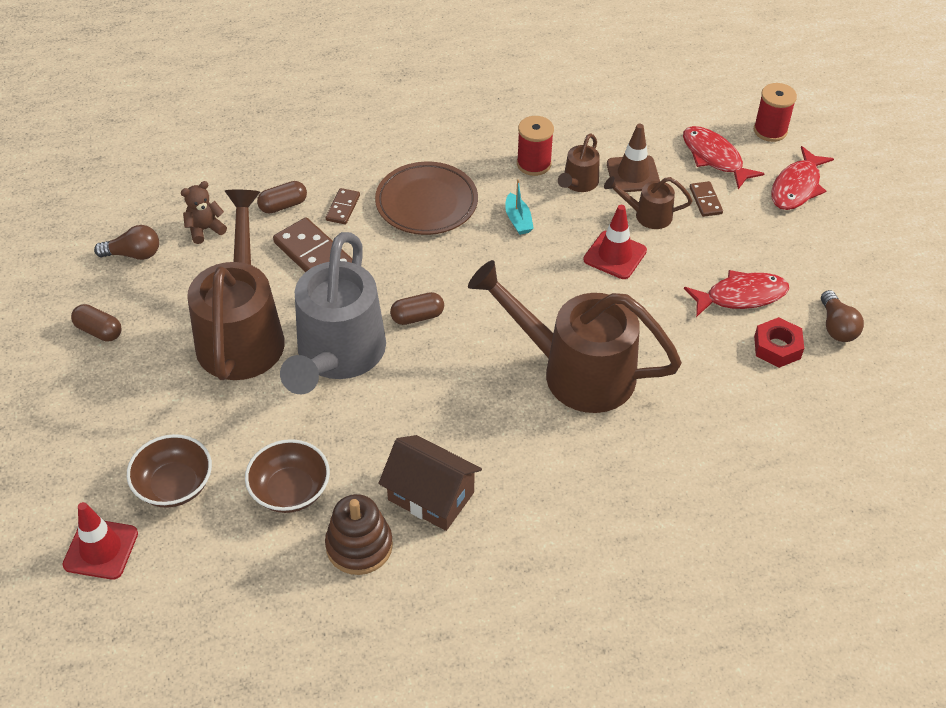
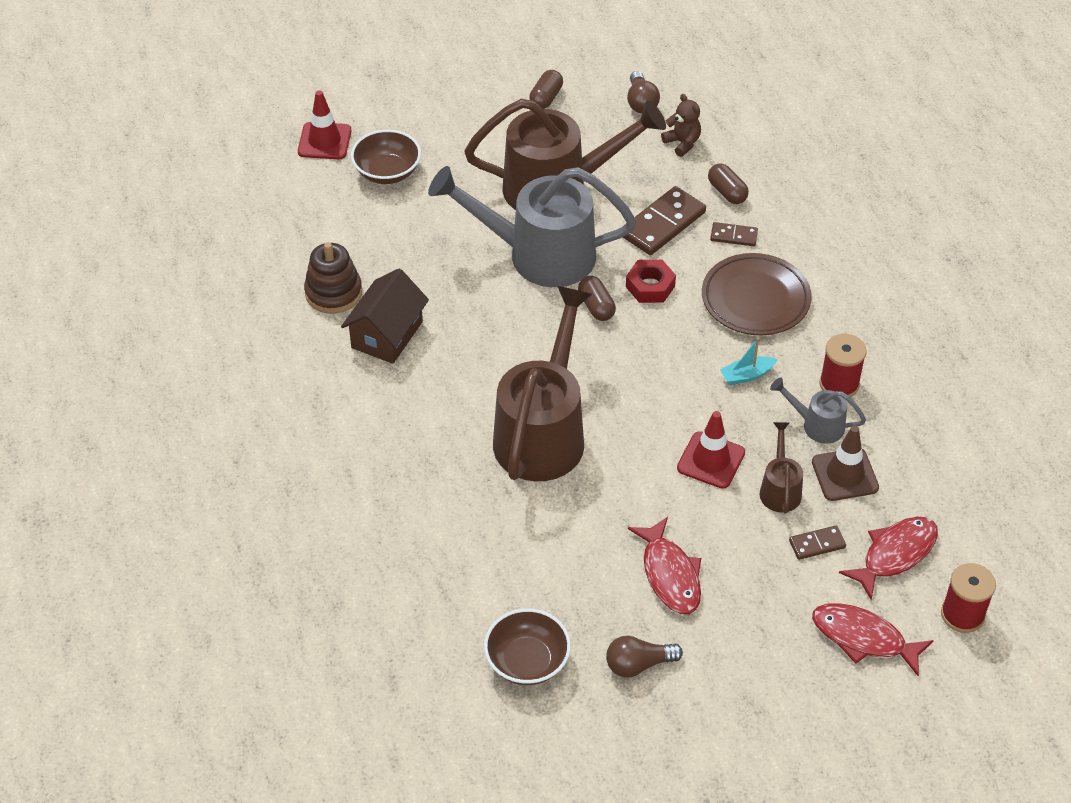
camera: 85 degrees right, 0 degrees up
brown bowl [245,439,330,513] -> brown bowl moved to [484,608,571,685]
brown watering can [558,133,600,192] -> grey watering can [770,377,866,444]
red nut [754,317,804,368] -> red nut moved to [626,260,676,303]

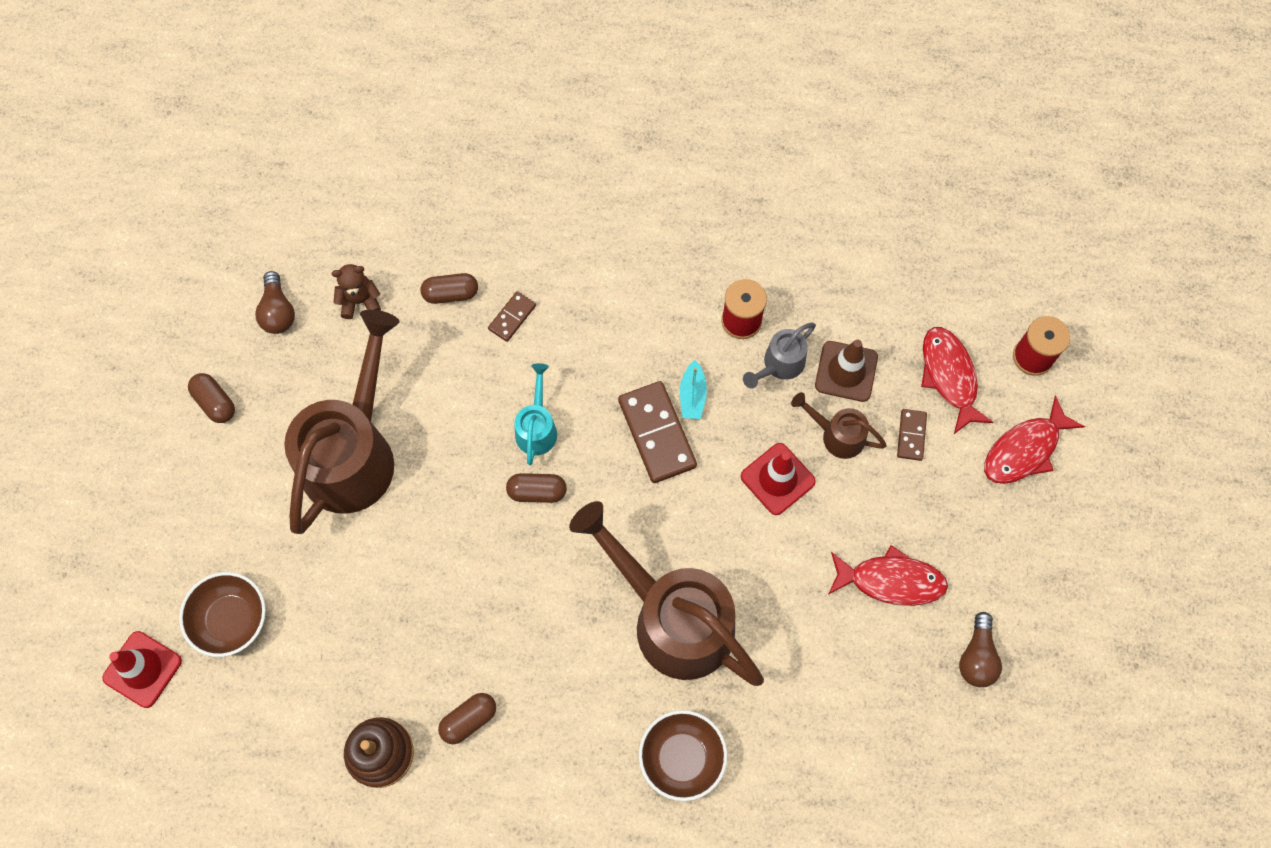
camera: 65 degrees left, 20 degrees up
brown house [341,268,429,364] -> brown capsule [438,693,496,744]
grey watering can [428,166,636,287] -> none
brown bowl [484,608,571,685] -> brown bowl moved to [639,710,728,801]
brown domino [622,186,706,255] -> brown domino moved to [618,381,697,483]
red nut [626,260,676,303] -> turquoise watering can [515,363,557,465]
brown light bulb [627,71,660,113] -> brown light bulb turned 60 degrees clockwise [255,271,295,334]
brown plate [702,253,812,336] -> none

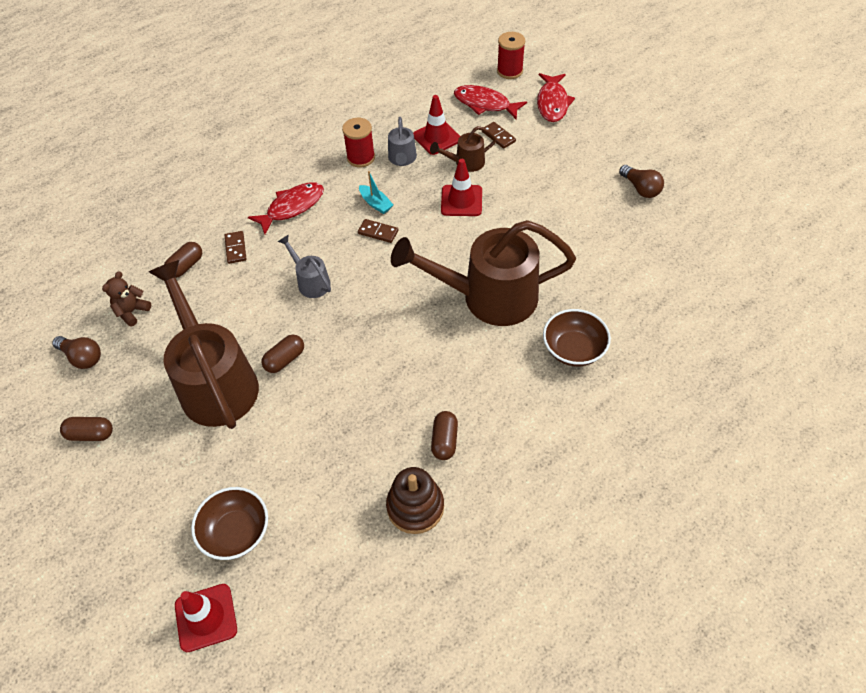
camera: 45 degrees left, 15 degrees down
brown capsule [506,473,567,503] -> brown capsule moved to [261,335,304,373]
turquoise watering can [515,363,557,465] -> grey watering can [277,235,331,298]
brown domino [618,381,697,483] -> brown domino [358,219,398,243], size x0.53
brown traffic cone [815,339,878,402] -> red traffic cone [413,95,460,155]
red fish [828,545,948,606] -> red fish moved to [248,182,324,234]

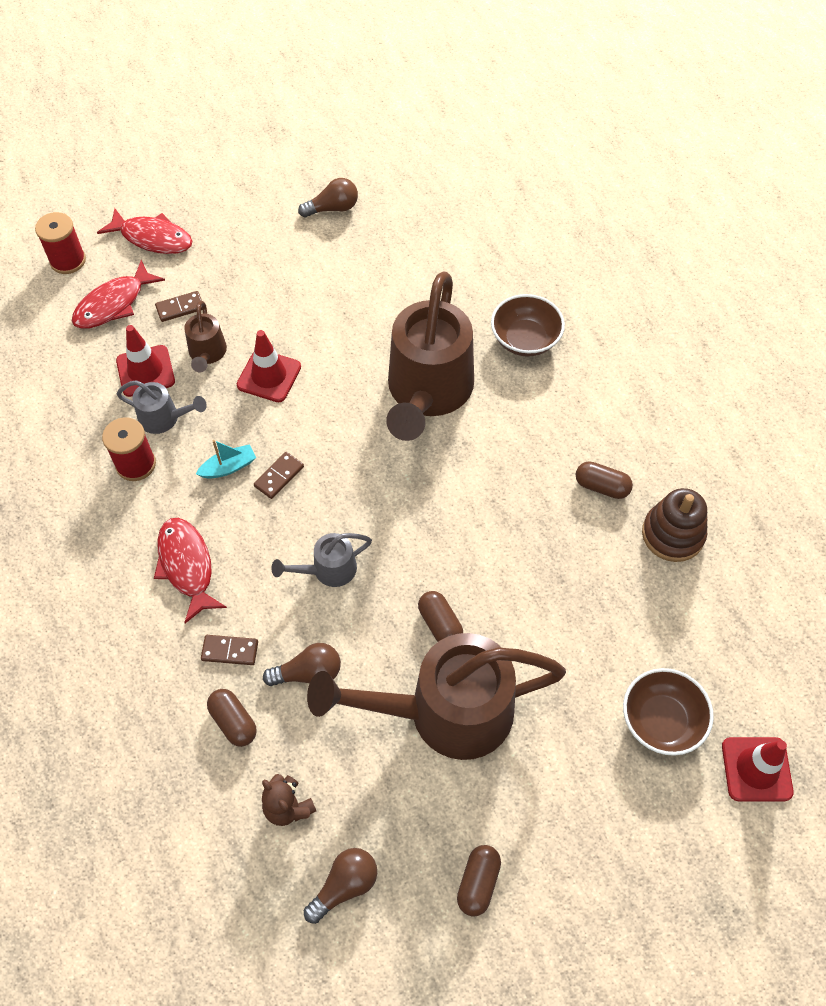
camera: 75 degrees left, 5 degrees up
none -> brown light bulb [263,643,341,686]

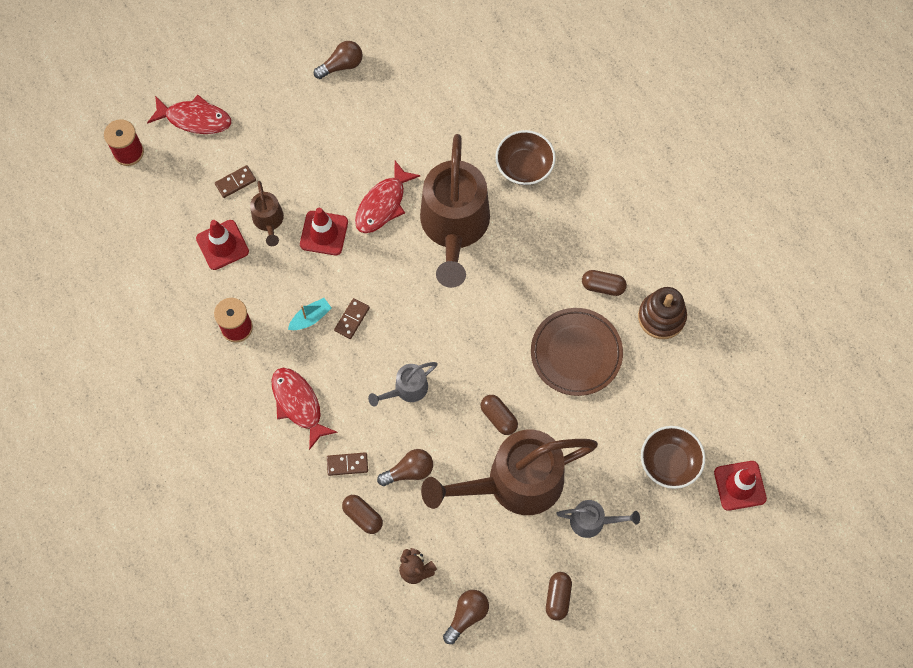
camera: 10 degrees left, 10 degrees up
red fish [72,260,165,329] -> red fish moved to [355,161,421,233]
grey watering can [117,380,207,434] -> grey watering can moved to [556,500,640,538]
none -> brown plate [531,308,623,396]

